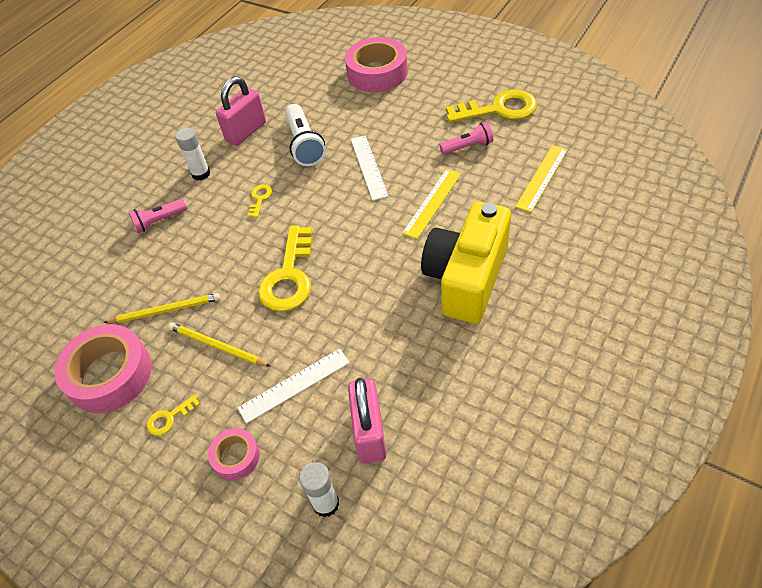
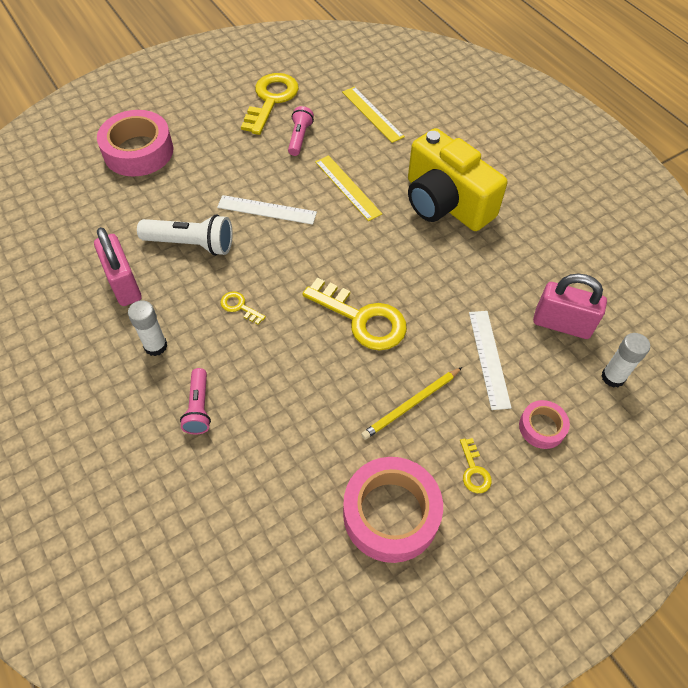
camera: 70 degrees left, 5 degrees up
yellow pencil [103,293,220,323] -> none

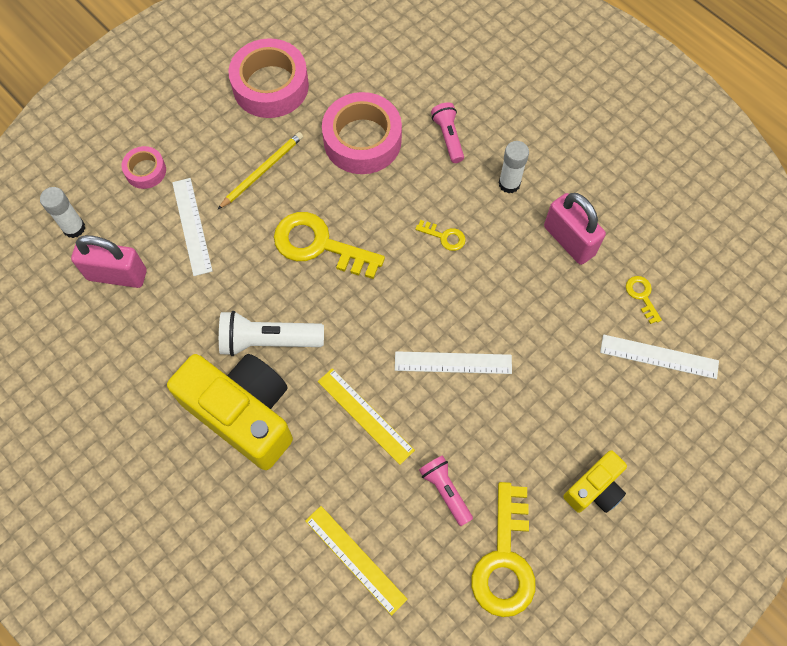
camera: 170 degrees right, 10 degrees up
pink tape [97,110,173,177] -> pink tape moved to [322,92,402,174]
white flashlight [137,215,233,256] -> white flashlight moved to [219,311,324,356]
pink flashlight [288,106,314,156] -> pink flashlight turned 150 degrees clockwise [419,455,473,526]
yellow key [460,438,492,493] -> yellow key moved to [626,276,662,324]
none -> yellow camera [563,450,627,513]
none -> white ruler [600,335,719,379]

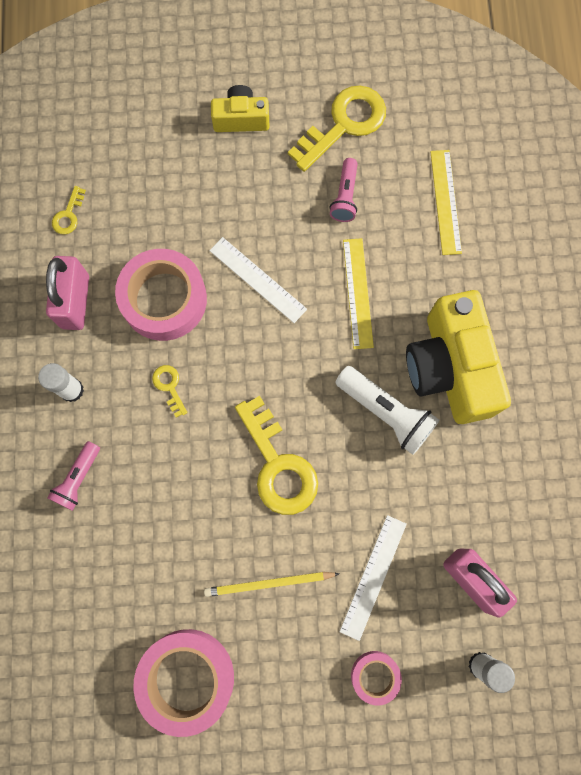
camera: 140 degrees left, 10 degrees up
pink tape [322,92,402,174] -> pink tape moved to [115,249,207,341]
white ruler [600,335,719,379] -> none

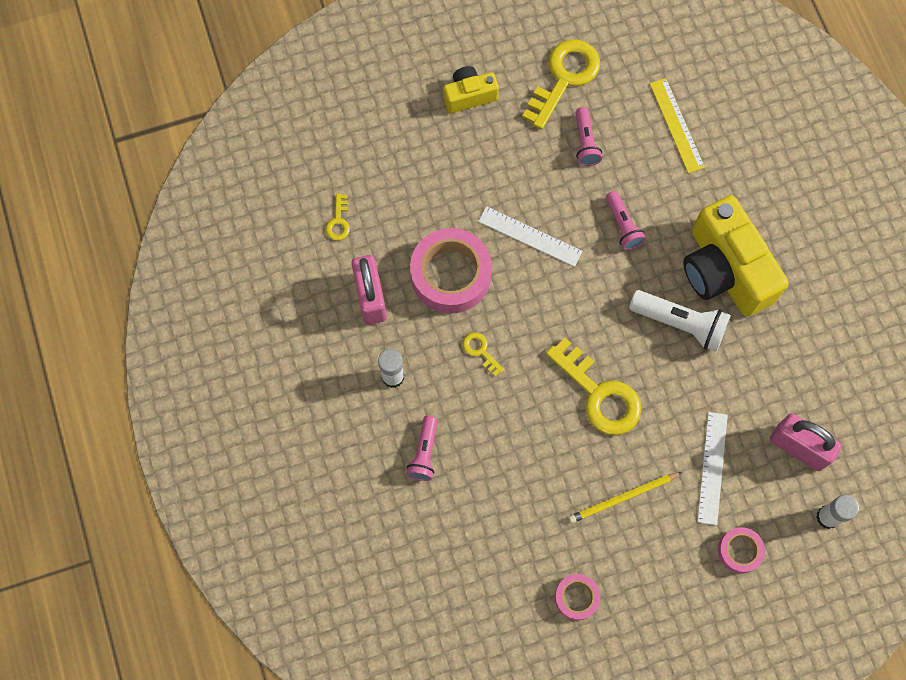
camera: 15 degrees left, 5 degrees down
pink tape [133,629,234,737] -> pink tape [555,574,601,621], size x0.51
yellow ruler [343,238,374,349] -> pink flashlight [606,191,646,250]

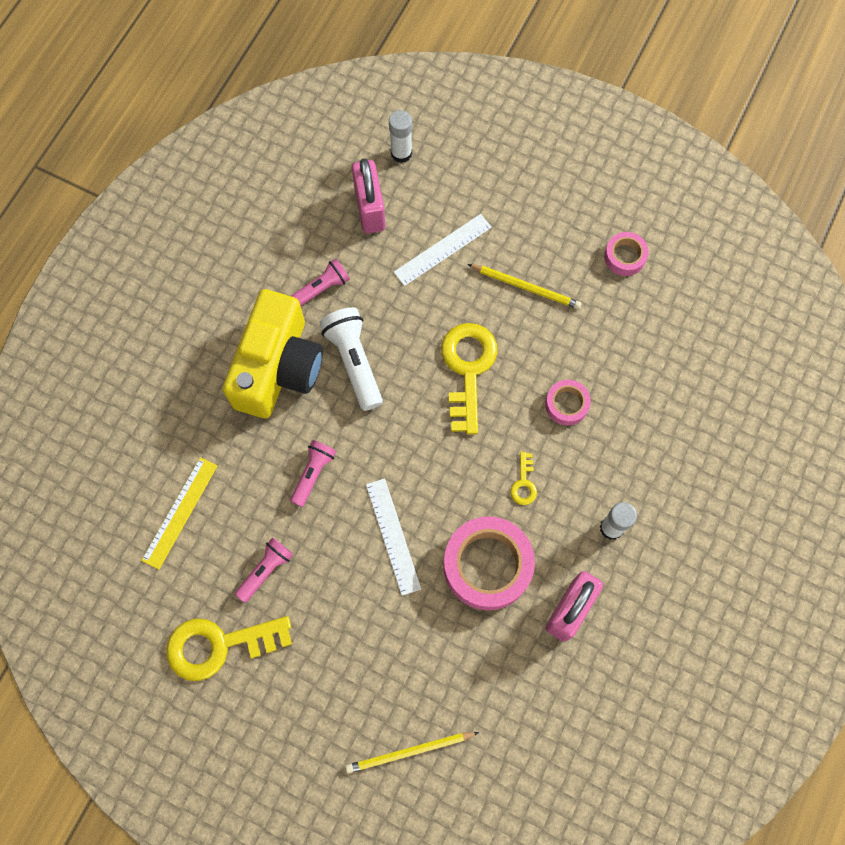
camera: 135 degrees left, 0 degrees up
yellow key [325,194,350,241] -> none
pink flashlight [406,416,438,481] -> pink flashlight moved to [291,259,350,306]
yellow camera [443,66,499,113] -> none
pink tape [718,527,765,574] -> pink tape moved to [545,380,591,426]
none -> yellow pencil [345,732,479,774]

